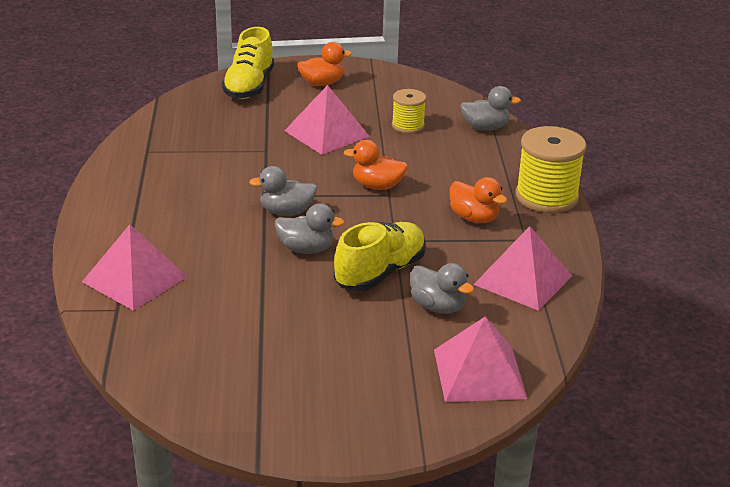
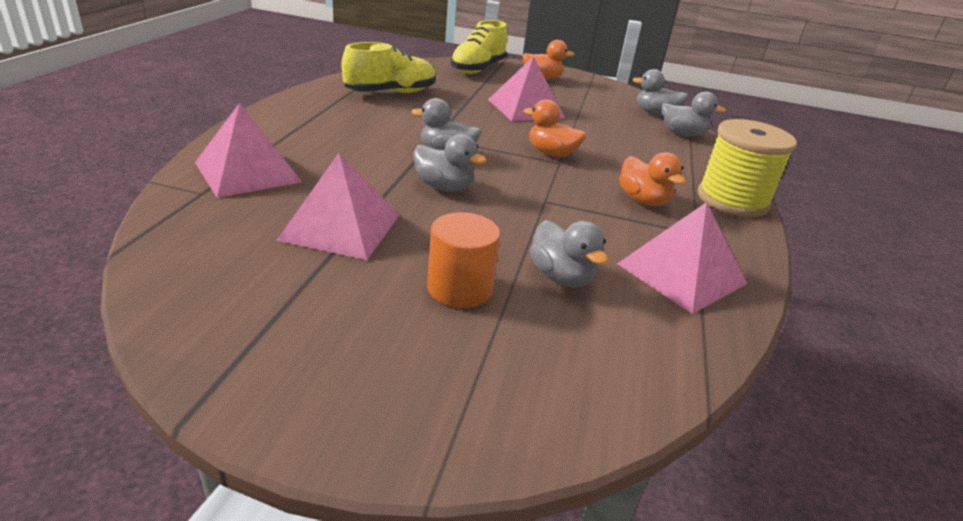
camera: 15 degrees right, 0 degrees up
yellow shoe [334,222,426,291] -> yellow shoe moved to [341,42,436,93]
yellow spool [392,89,426,134] -> none
pink pyramid [434,316,527,402] -> pink pyramid moved to [276,153,399,260]
none -> orange cylinder [427,212,500,308]
none -> grey duck [632,69,688,116]

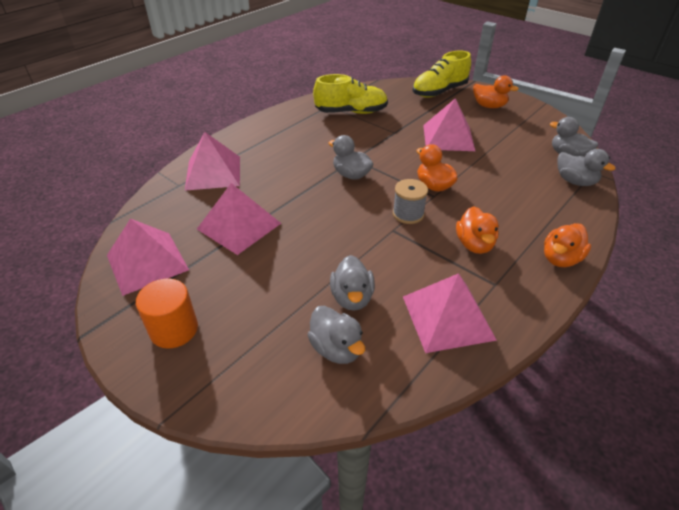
camera: 30 degrees right, 10 degrees up
grey duck [413,134,486,191] -> grey duck moved to [308,306,365,364]
orange cylinder [427,212,500,308] -> orange cylinder moved to [136,278,198,349]
yellow spool [698,119,797,217] -> orange duck [544,223,591,267]
none -> pink pyramid [107,218,189,296]
none -> grey spool [393,179,428,224]

